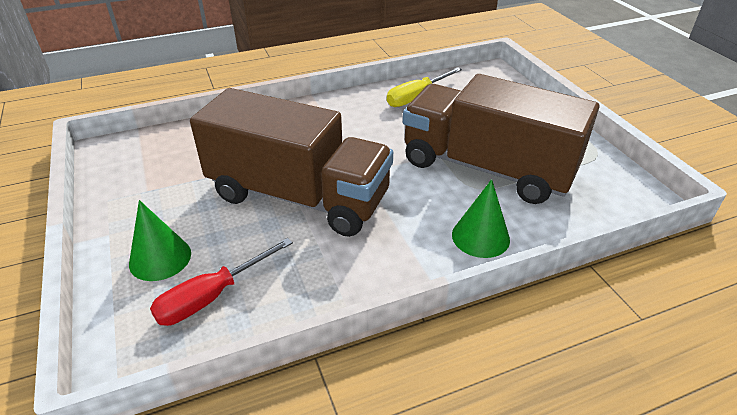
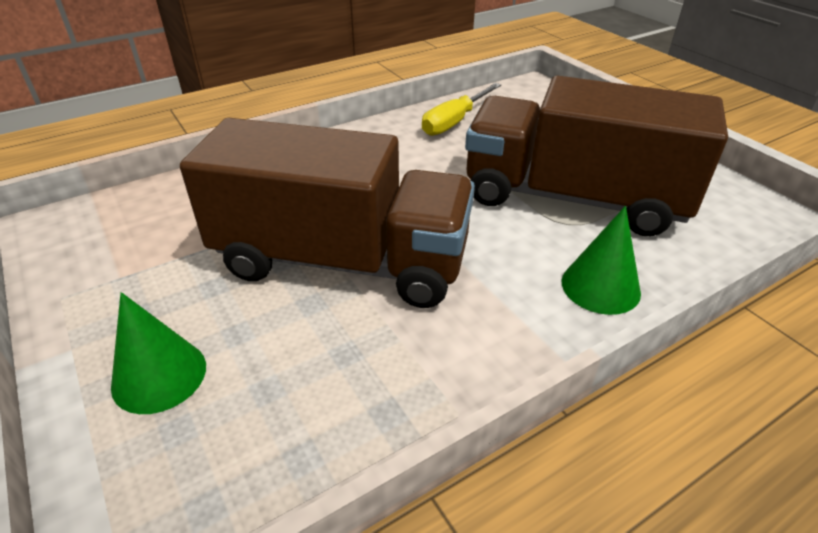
camera: 10 degrees left, 0 degrees up
red screwdriver [150,238,293,326] -> none

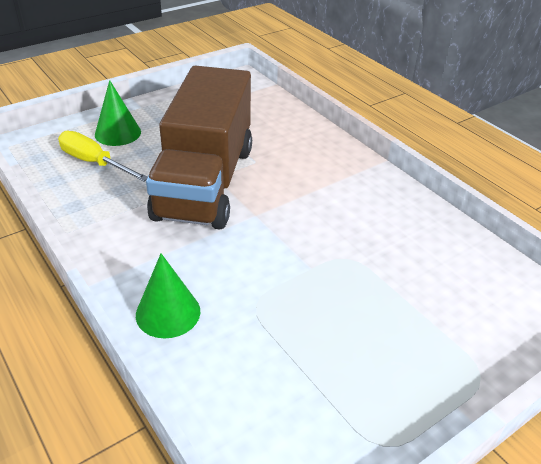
camera: 85 degrees right, 0 degrees up
yellow screwdriver [422,83,501,136] -> yellow screwdriver moved to [58,131,147,182]
brown truck [465,76,728,236] -> none

